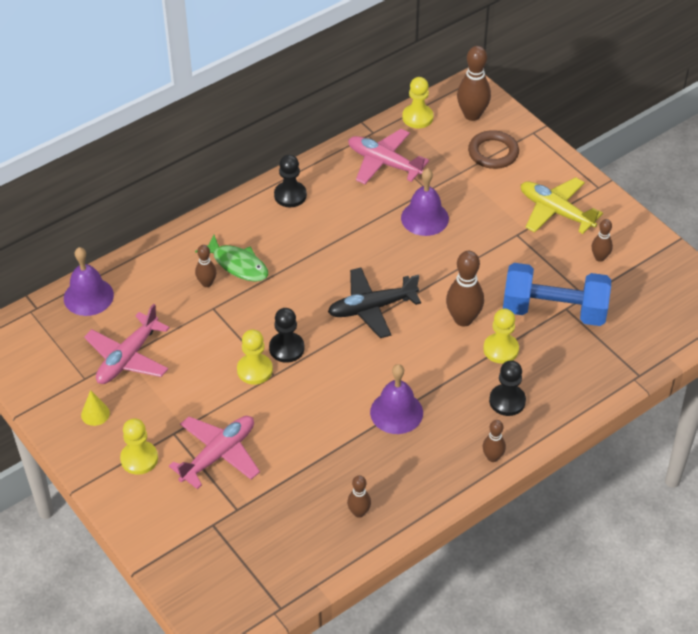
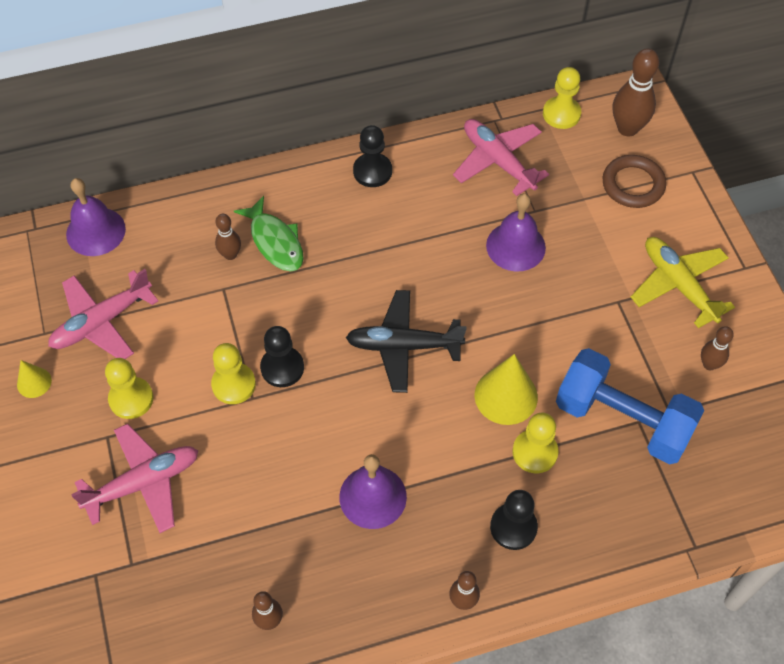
camera: 20 degrees right, 10 degrees up
yellow pawn [120,418,158,475] -> yellow pawn moved to [105,358,154,419]
brown bowling pin [446,251,484,327] -> yellow cone [474,354,538,425]

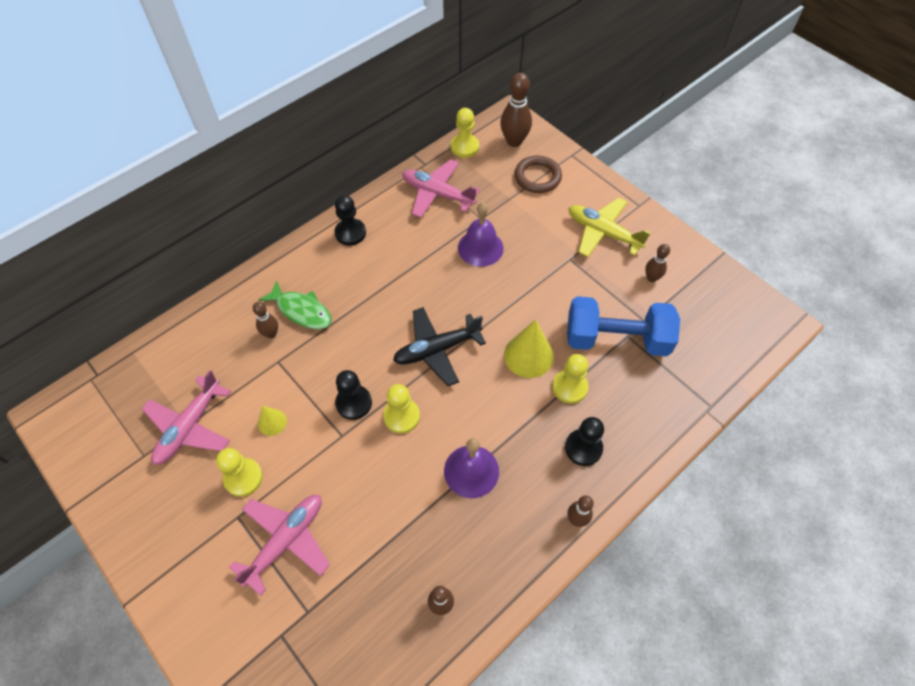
camera: 25 degrees left, 0 degrees up
yellow cone [17,360,52,398] -> yellow cone moved to [258,406,287,436]
purple bell [66,178,126,256] -> none
yellow pawn [211,343,256,404] -> yellow pawn moved to [383,384,420,433]

